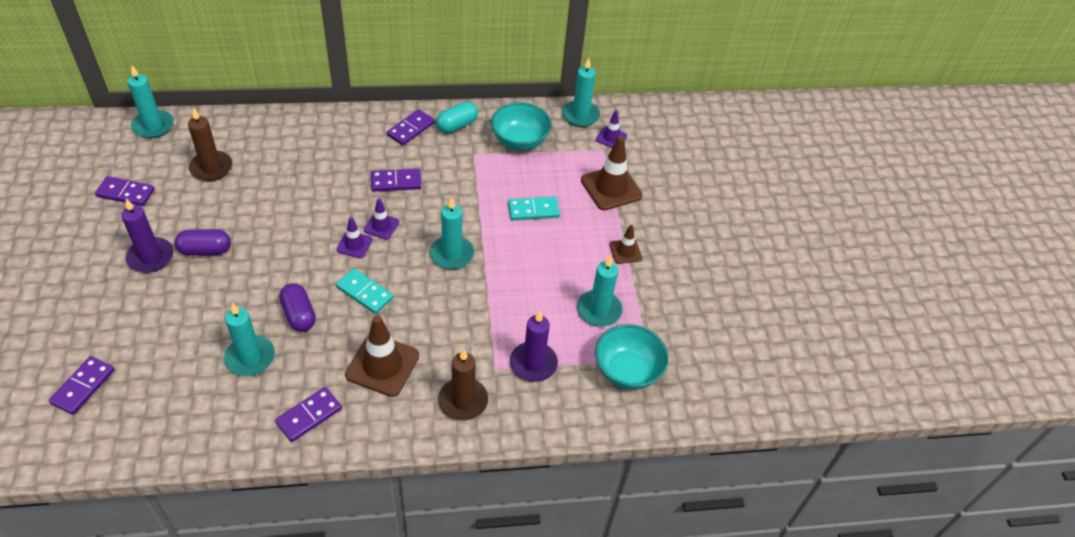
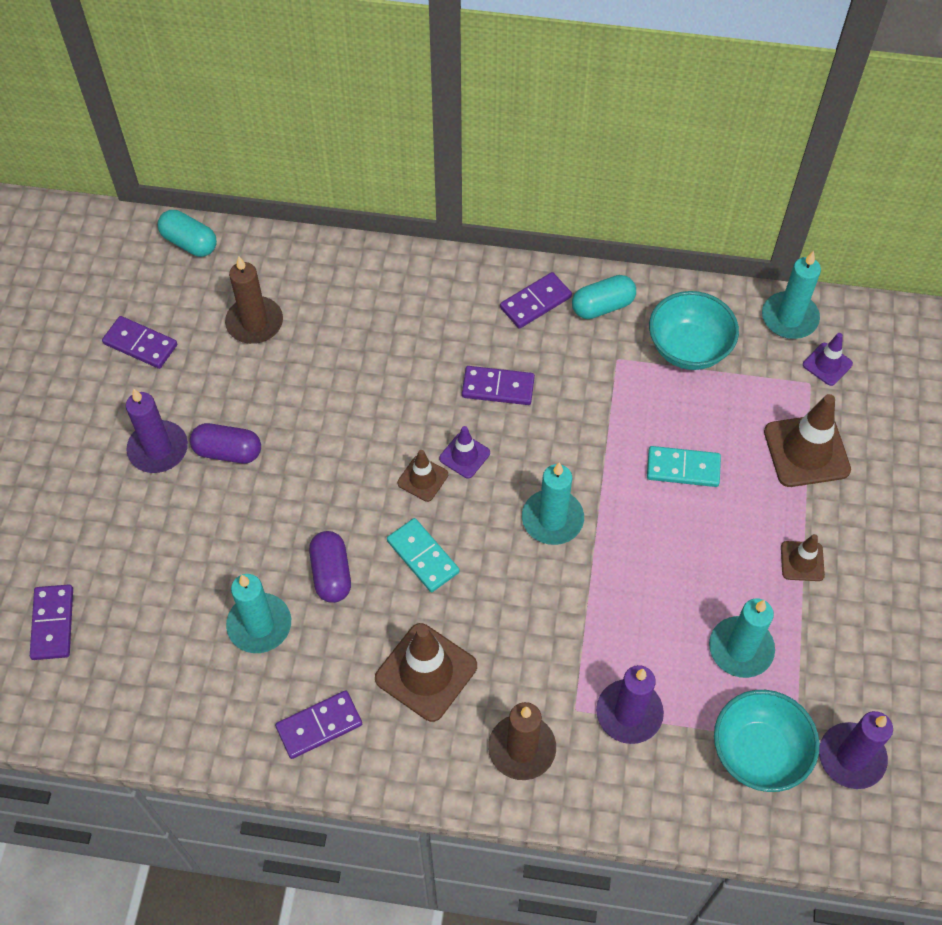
camera: 20 degrees right, 10 degrees up
purple domino [49,356,114,415] -> purple domino turned 45 degrees counterclockwise [30,585,73,660]
turquoise candle [127,65,174,138] -> turquoise capsule [158,210,217,257]
purple traffic cone [336,217,372,258] -> brown traffic cone [397,450,448,502]
none -> purple candle [819,711,893,789]

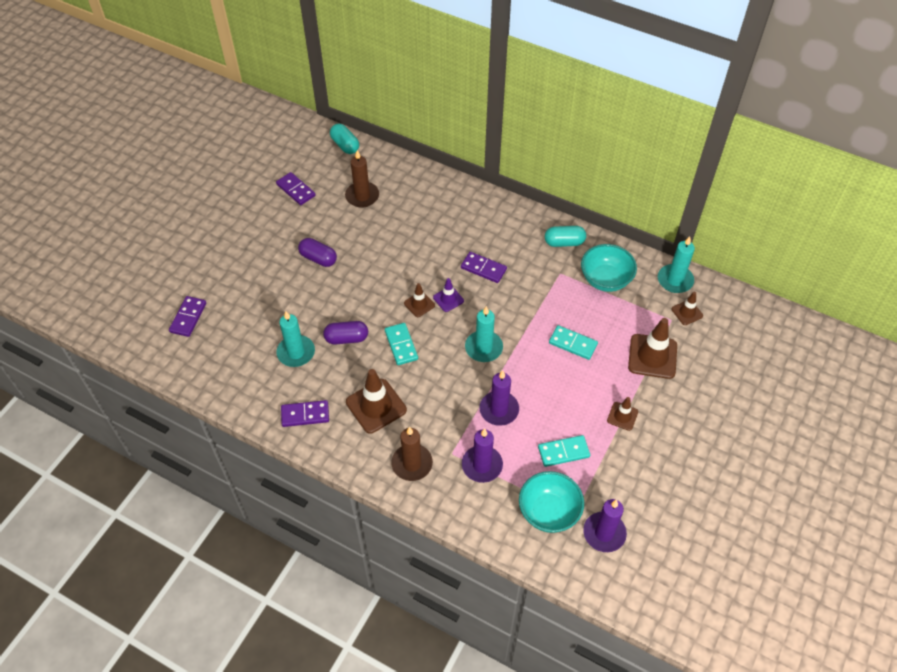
camera: 20 degrees right, 5 degrees down
purple candle [126,389,188,473] -> purple candle moved to [479,371,519,426]
purple capsule [309,531,351,603] -> purple capsule turned 75 degrees clockwise [323,321,368,344]
purple domino [500,272,572,329] -> none
turquoise candle [709,598,775,678] -> turquoise domino [538,435,590,467]
purple traffic cone [803,333,853,386] -> brown traffic cone [672,292,703,325]

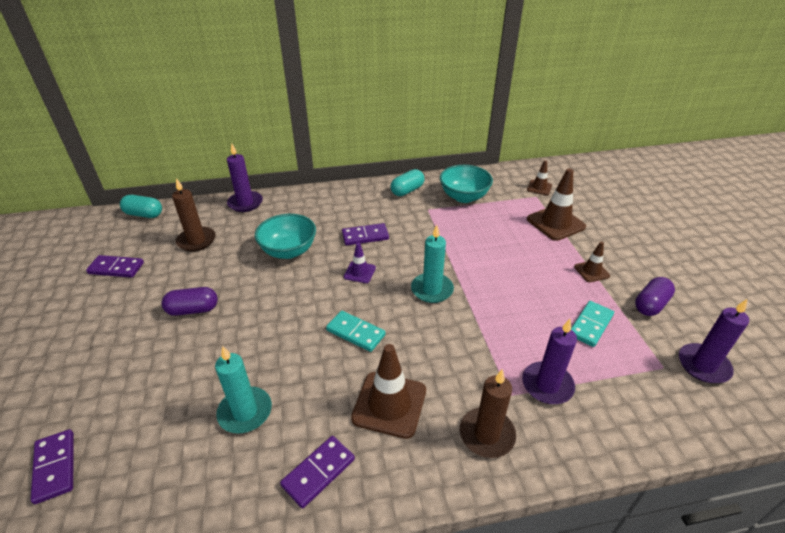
camera: 40 degrees left, 15 degrees down
purple capsule [323,321,368,344] -> purple capsule moved to [635,277,675,316]
brown traffic cone [404,283,435,317] -> none
purple candle [479,371,519,426] -> purple candle moved to [227,144,263,212]
turquoise bowl [519,471,584,533] -> turquoise bowl moved to [255,214,316,259]
turquoise domino [549,325,598,360] -> none
turquoise candle [658,236,695,293] -> none

